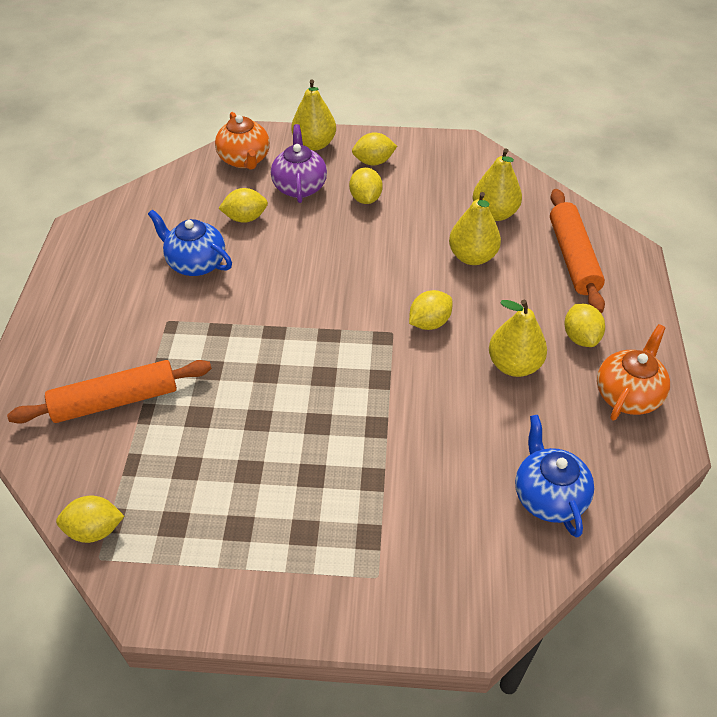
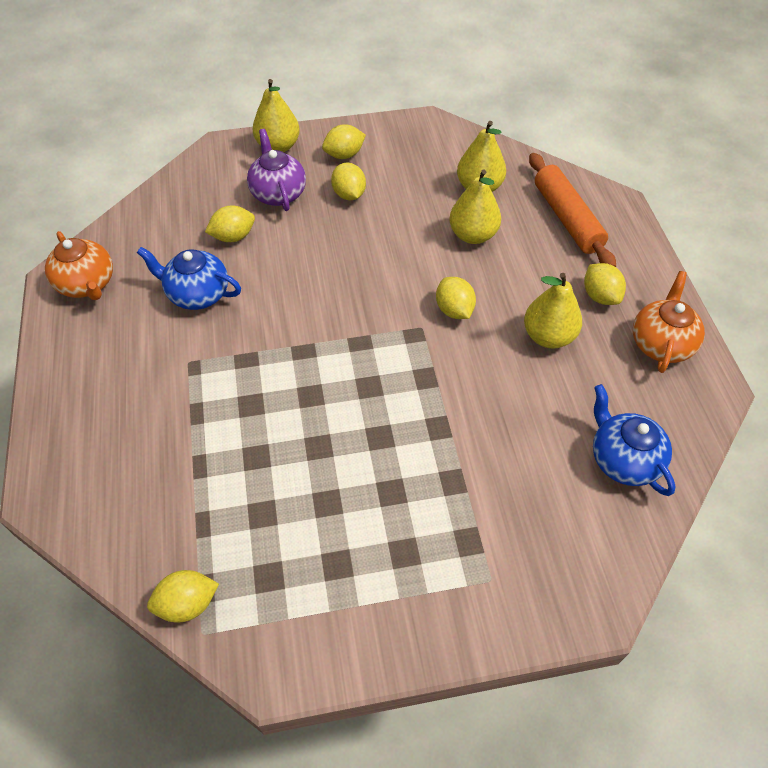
camera: 15 degrees left, 5 degrees up
orange rolling pin [7,360,212,424] -> none
orange teapot [215,112,270,170] -> orange teapot moved to [45,231,113,300]
yellow lemon [409,290,452,330] -> yellow lemon turned 60 degrees counterclockwise [436,277,476,319]

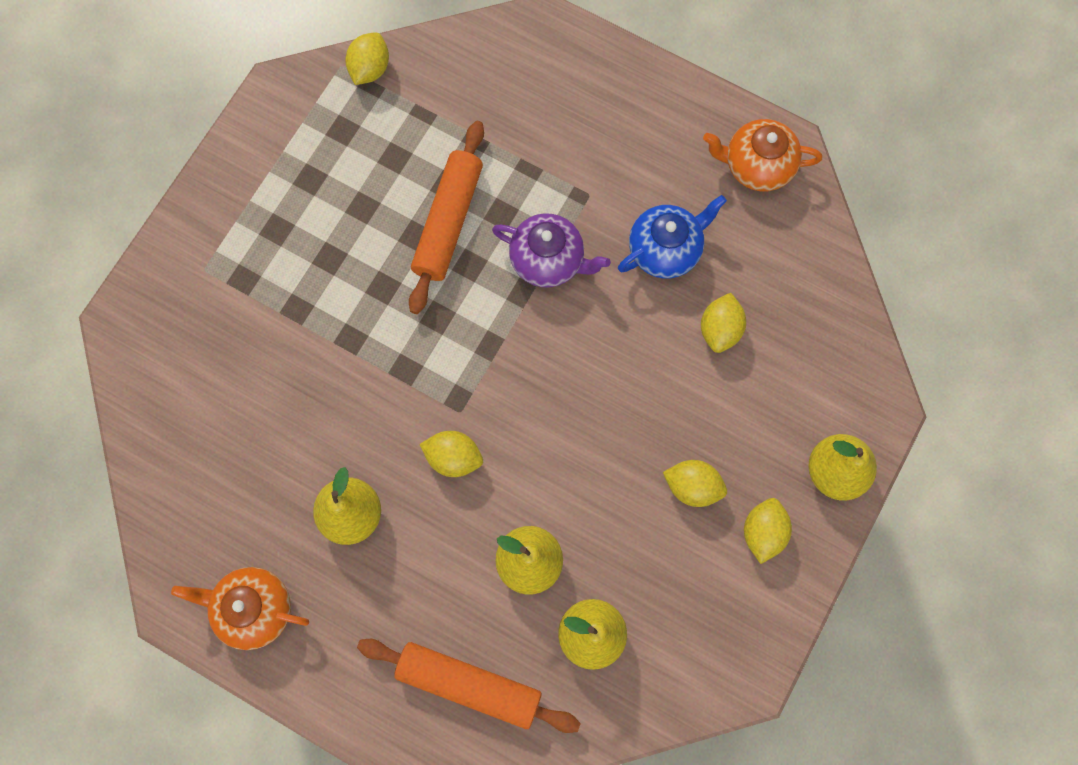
camera: 130 degrees right, 20 degrees up
purple teapot [247,129,306,211] -> purple teapot moved to [492,213,611,287]
yellow lemon [584,263,626,305] -> none
blue teapot [593,384,676,496] -> none
orange teapot [633,271,705,373] -> orange teapot turned 135 degrees clockwise [171,567,309,650]
none -> orange rolling pin [409,121,484,314]

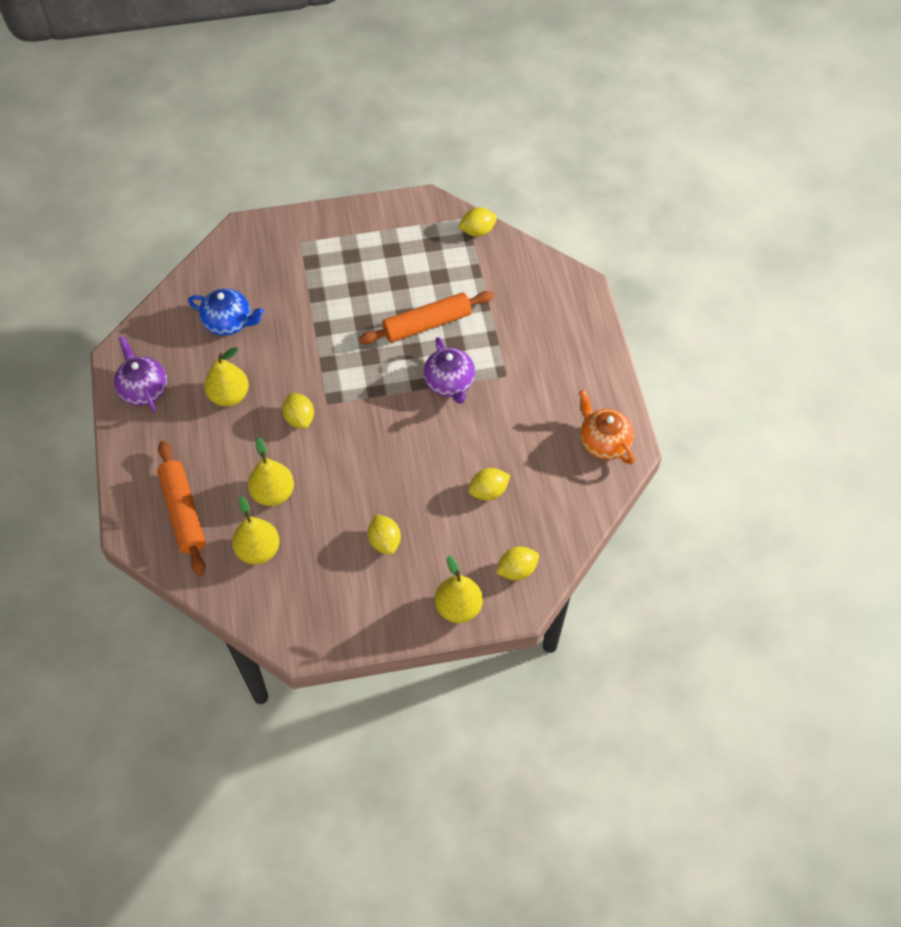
camera: 50 degrees right, 15 degrees down
orange teapot [171,567,309,650] -> purple teapot [114,336,167,412]
blue teapot [618,195,727,278] -> blue teapot moved to [188,288,264,336]
yellow lemon [744,498,792,564] -> yellow lemon moved to [496,546,539,580]

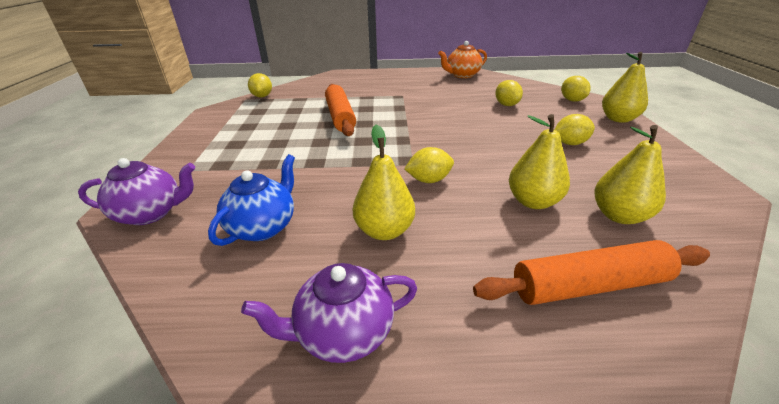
camera: 80 degrees left, 25 degrees down
purple teapot [423,337,475,404] -> purple teapot moved to [78,158,196,225]

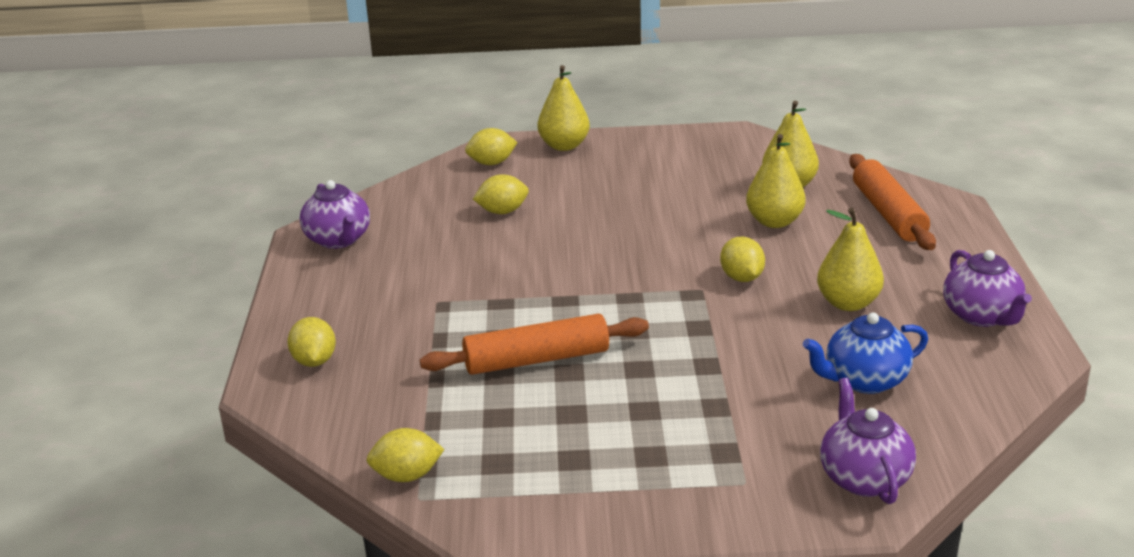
camera: 90 degrees left, 5 degrees down
blue teapot [208,154,295,246] -> blue teapot turned 45 degrees counterclockwise [803,312,928,394]
orange teapot [438,41,487,78] -> purple teapot [300,180,370,249]
yellow lemon [554,114,595,145] -> yellow lemon moved to [287,317,336,367]

